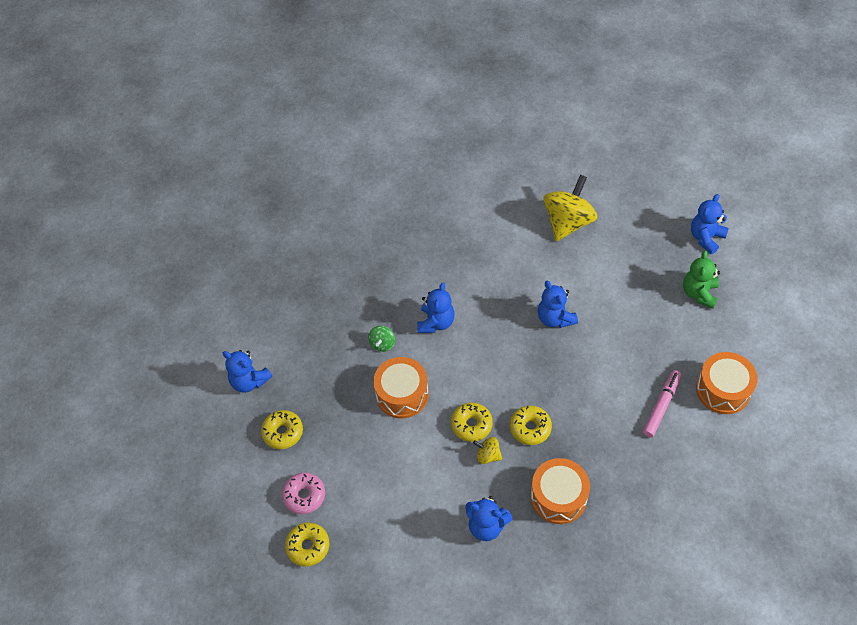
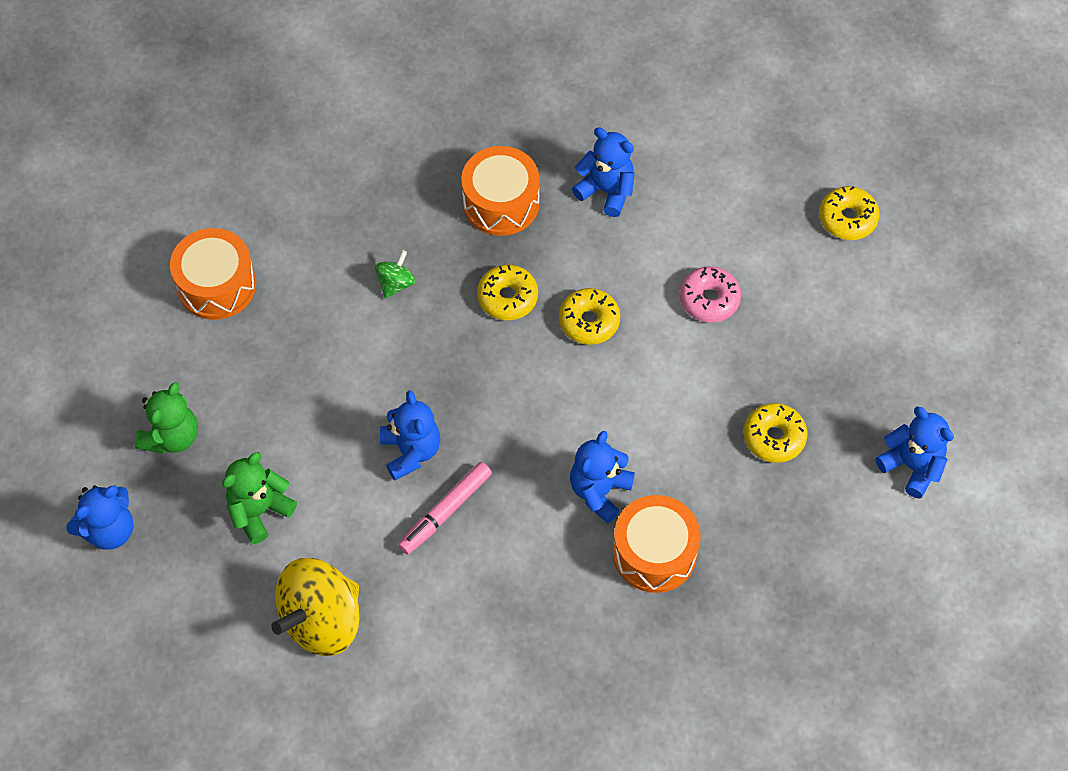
camera: 170 degrees left, 5 degrees up
yellow donut [261,410,303,449] -> yellow donut moved to [744,403,808,463]
pink donut [282,473,325,514] -> pink donut moved to [680,266,741,322]
green spinning top [368,326,395,352] -> green spinning top moved to [375,250,415,299]
orange drum [373,357,428,418] -> orange drum moved to [613,495,701,593]
yellow spinning top [473,437,502,464] -> none
pink marker [643,370,681,438] -> pink marker moved to [398,462,492,555]
none -> green teddy bear [222,452,297,544]

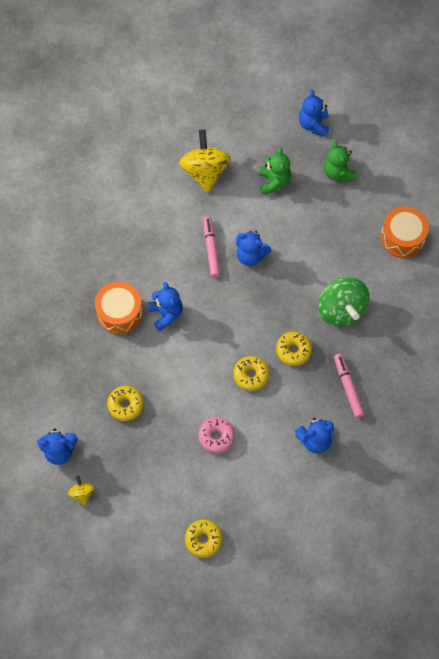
camera: 130 degrees right, 5 degrees up
green spinning top [375,250,415,299] -> green spinning top [318,277,370,326], size x2.17
orange drum [461,146,540,236] -> pink marker [334,354,364,418]
none -> yellow spinning top [68,476,94,506]

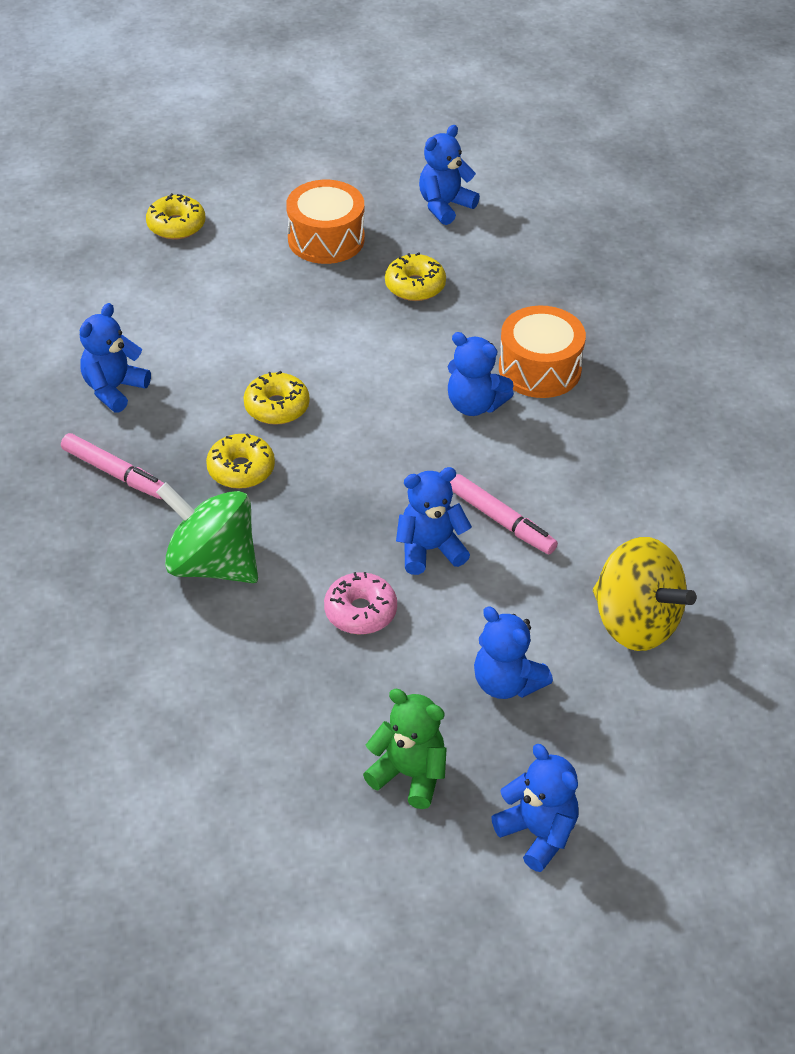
camera: 140 degrees right, 20 degrees down
yellow spinning top [68,476,94,506] -> none
pink donut [198,417,235,453] -> pink donut moved to [324,572,397,634]
green teddy bear [259,147,291,195] -> blue teddy bear [474,606,553,699]
orange drum [381,206,429,258] -> orange drum moved to [286,180,365,264]

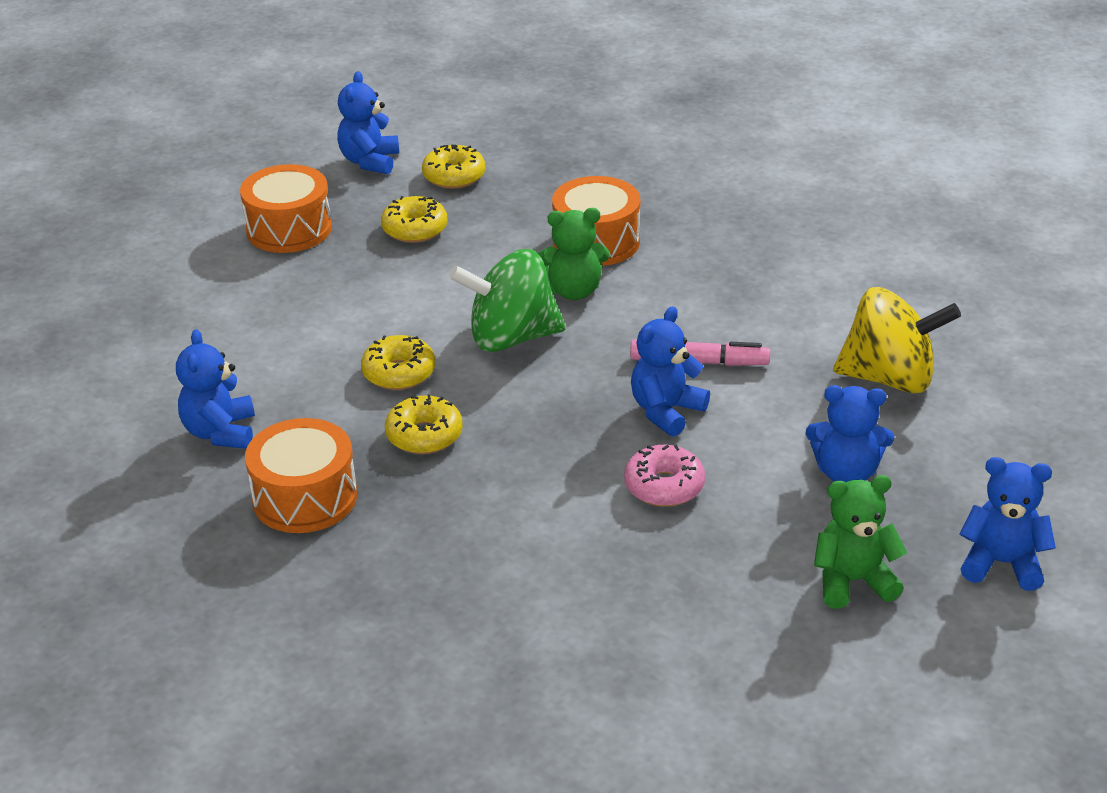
camera: 35 degrees left, 10 degrees down
pink marker [61,433,164,499] -> orange drum [245,418,357,533]
yellow donut [146,193,205,240] -> yellow donut moved to [422,145,485,189]
green spinning top [156,483,258,583] -> green spinning top moved to [449,249,566,352]
blue teddy bear [448,332,514,416] -> green teddy bear [538,208,610,300]

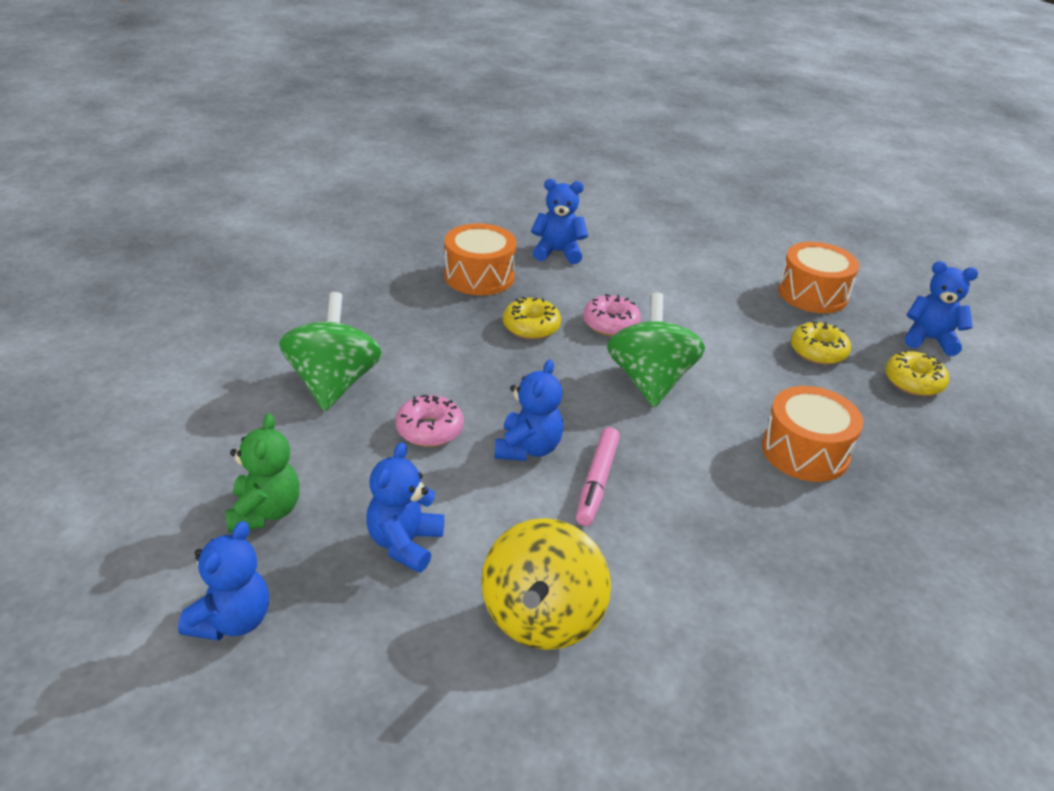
camera: 95 degrees right, 0 degrees up
yellow donut [361,335,435,390] -> pink donut [583,294,641,336]
green teddy bear [538,208,610,300] -> none
blue teddy bear [631,307,710,437] -> blue teddy bear turned 60 degrees clockwise [494,359,563,461]
none -> green spinning top [279,292,382,411]

